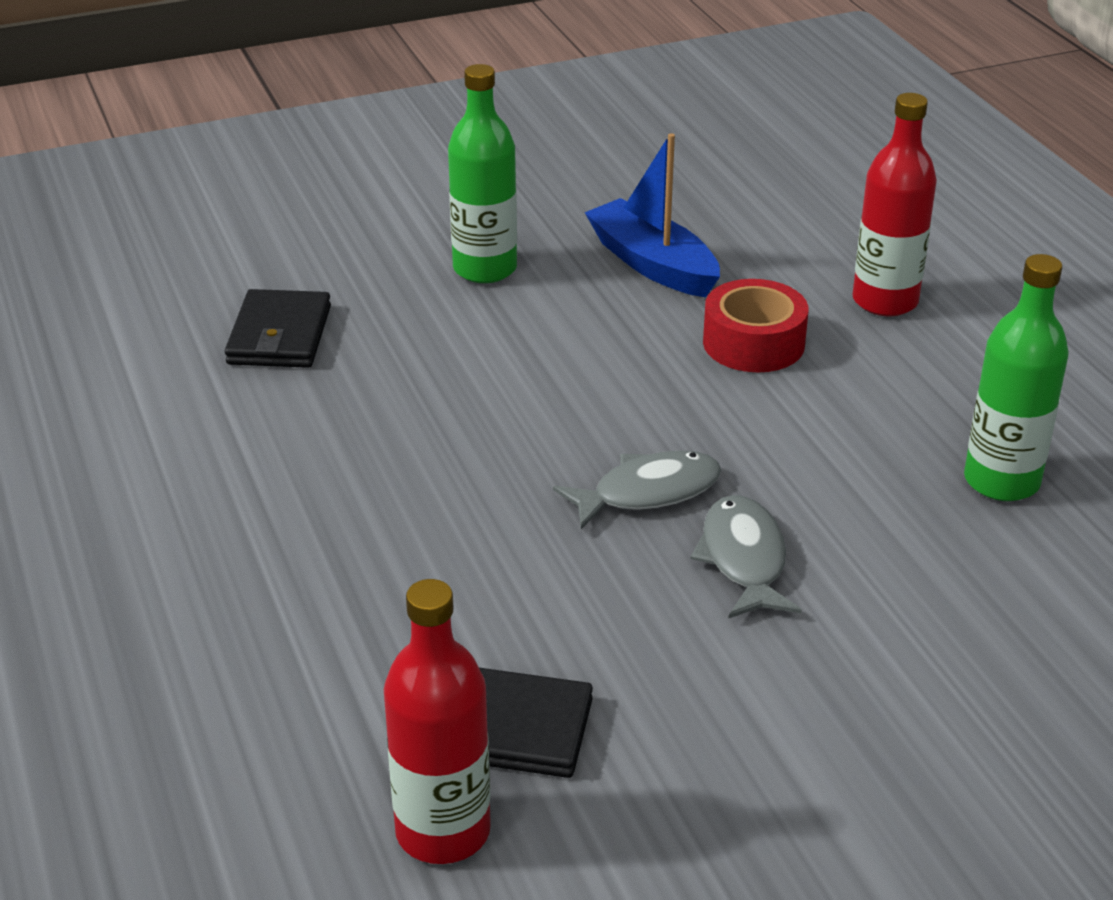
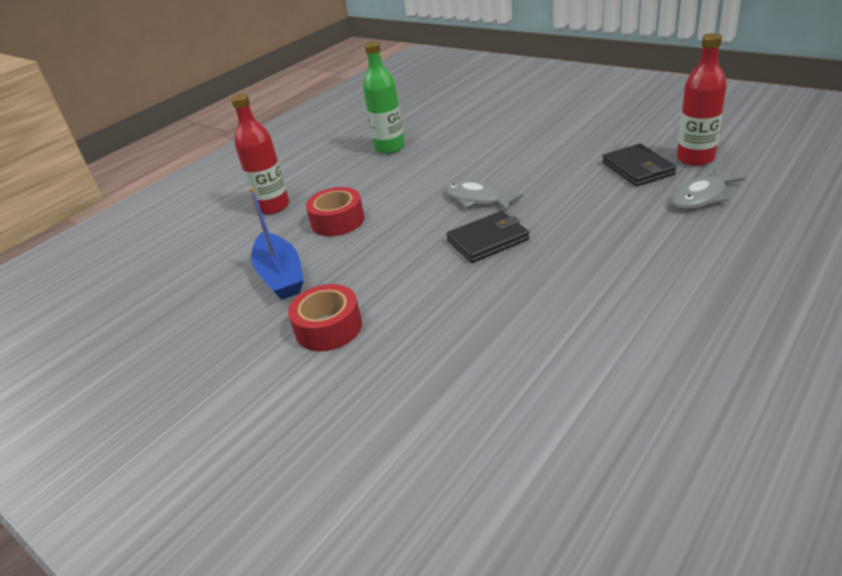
camera: 115 degrees left, 0 degrees up
black wallet [225,289,331,368] -> black wallet moved to [446,211,529,263]
green bottle [448,64,517,283] -> red tape [288,284,362,351]
blue boat [585,133,720,297] -> blue boat turned 45 degrees counterclockwise [249,187,304,300]
grey fish [690,495,801,619] -> grey fish moved to [670,168,745,209]

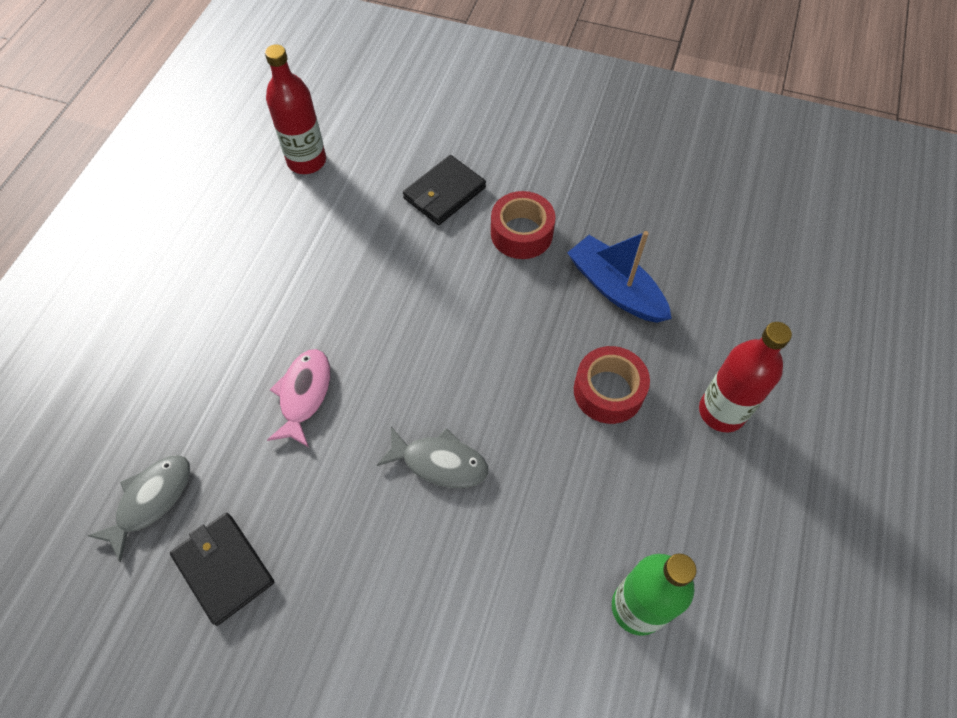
camera: 155 degrees right, 25 degrees up
black wallet [446,211,529,263] -> black wallet moved to [403,155,486,225]
red bottle [677,33,727,166] -> red bottle moved to [265,44,326,174]
none -> pink fish [267,349,330,447]

